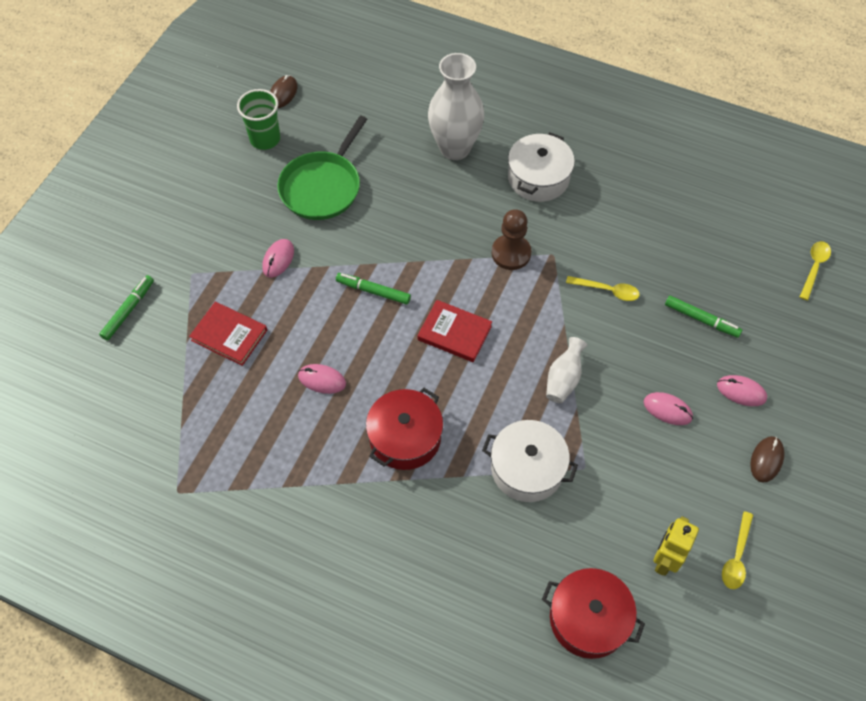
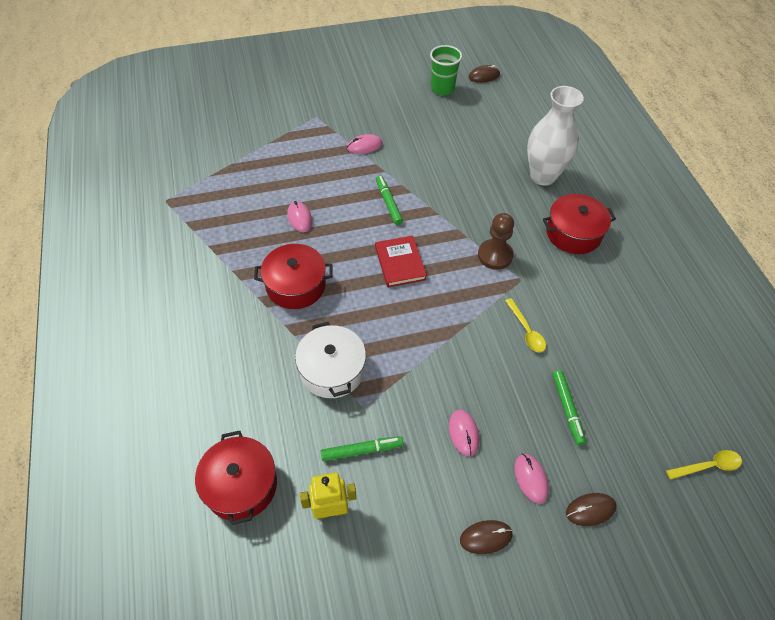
camera: 50 degrees right, 5 degrees down
green marker [99,275,154,341] -> green marker moved to [321,436,403,461]
red book [189,302,267,366] -> none
green pan [277,116,367,220] -> none
white pot [508,132,575,202] -> red pot [543,194,616,254]
white vase [546,337,587,403] -> none
yellow spoon [722,511,753,589] -> none
none -> brown mouse [566,493,617,526]

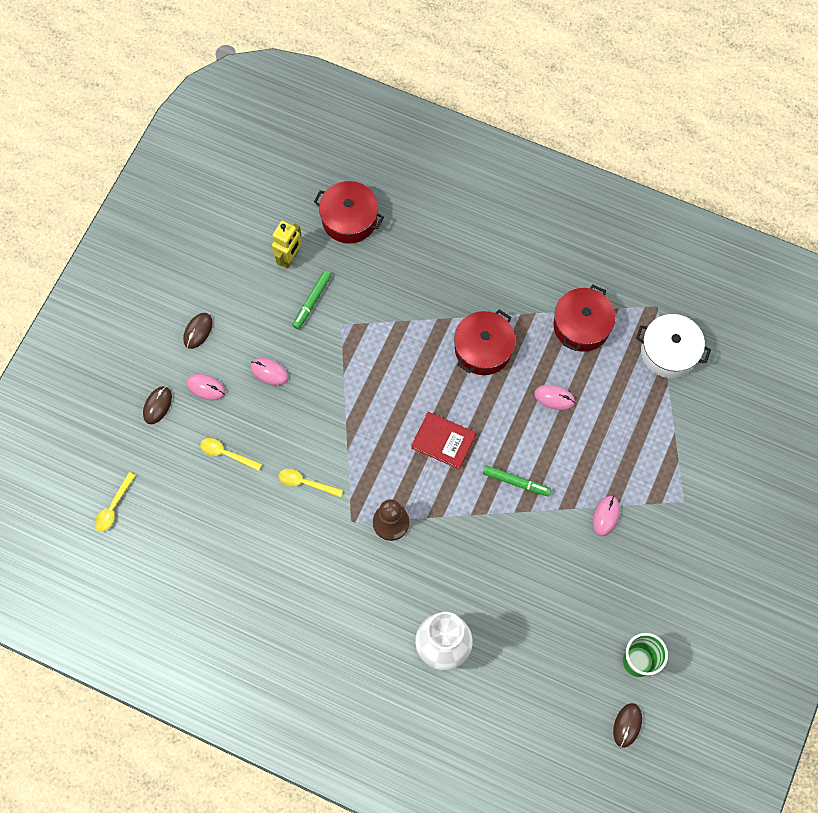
camera: 130 degrees right, 15 degrees up
white pot [295,322,366,398] -> white pot moved to [636,314,711,378]
red pot [543,194,616,254] -> red pot moved to [554,285,616,352]
green marker [552,370,586,445] -> yellow spoon [200,438,262,471]

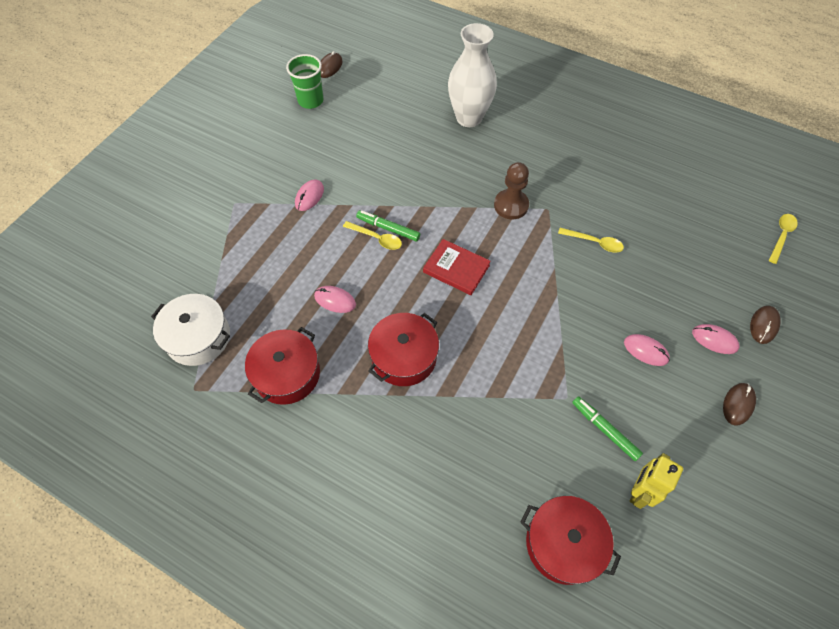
camera: 175 degrees left, 10 degrees down
yellow spoon [200,438,262,471] -> yellow spoon moved to [343,221,402,250]
green marker [293,271,331,329] -> green marker turned 75 degrees counterclockwise [572,396,643,461]

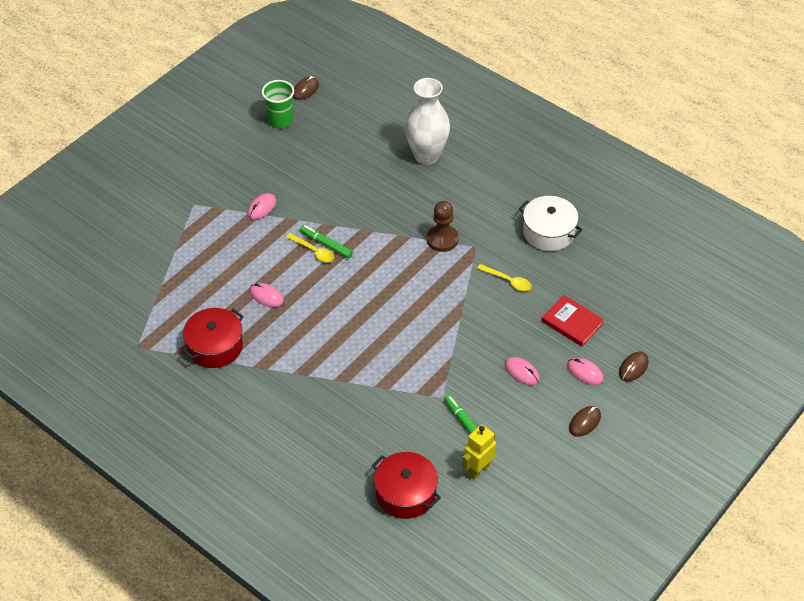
camera: 10 degrees right, 10 degrees down
white pot [151,294,230,366] -> white pot moved to [519,196,583,251]
red pot [368,313,439,386] -> none
red book [423,239,491,295] -> red book moved to [542,295,604,346]
yellow spoon [769,214,798,264] -> none

